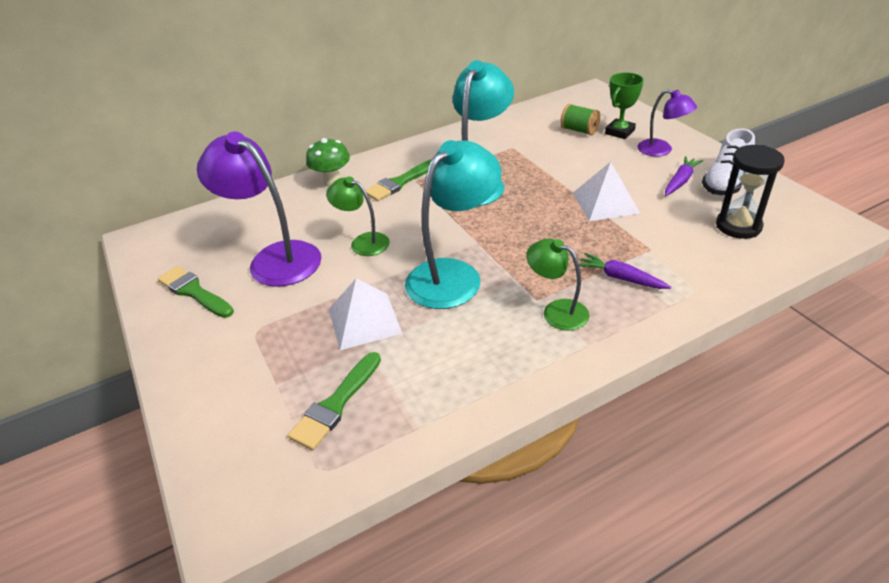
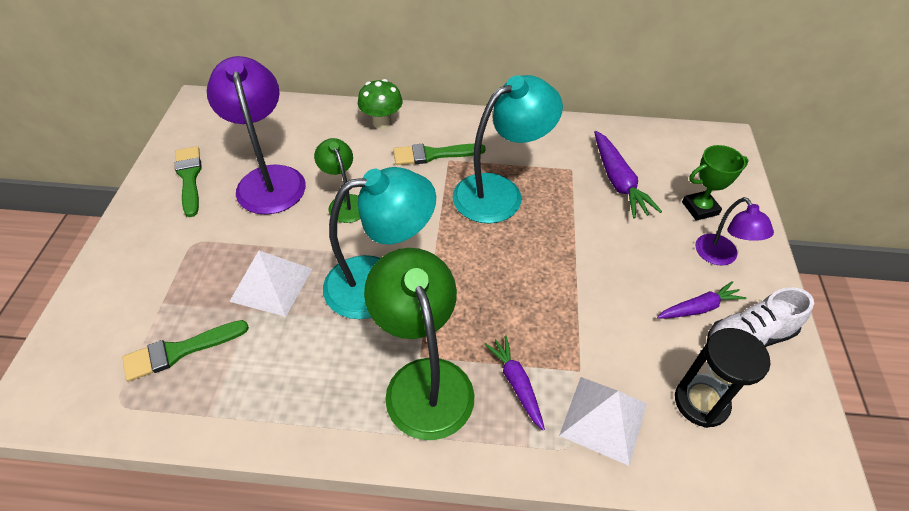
camera: 30 degrees right, 10 degrees up
green lamp [526,238,589,331] -> green lamp [364,248,474,440], size x1.80
green spool [560,104,601,135] -> none
white pyramid [573,162,641,221] -> white pyramid moved to [559,377,647,466]
none -> purple carrot [594,131,662,218]

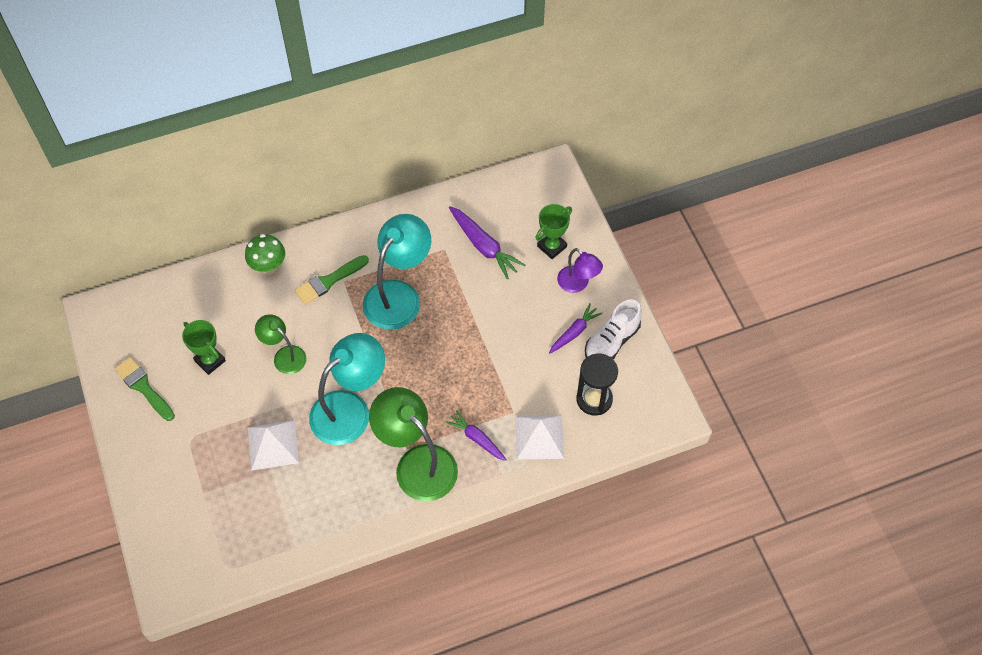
camera: 25 degrees left, 10 degrees up
green brush [122,320,249,382] -> none
purple lamp [207,56,306,215] -> green trophy [182,320,226,375]

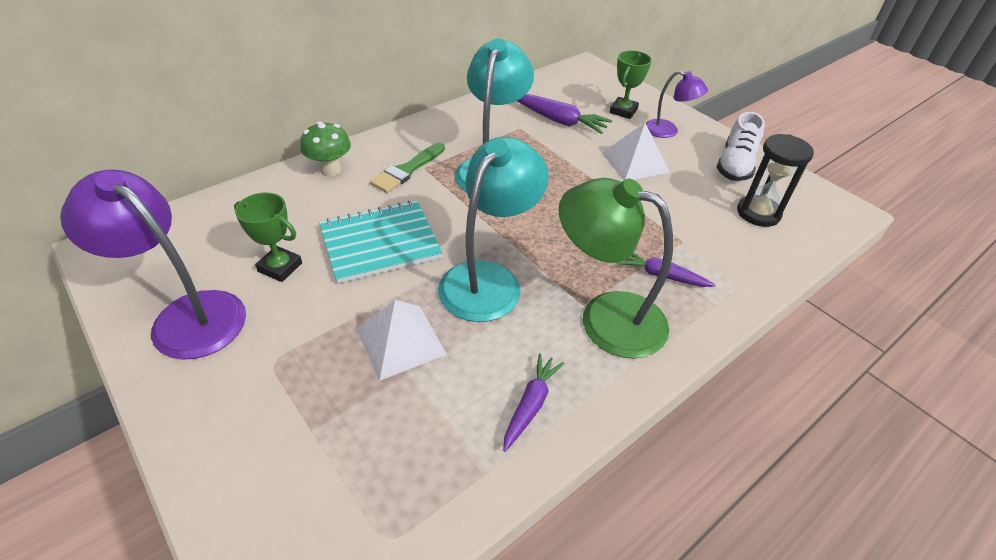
camera: 20 degrees left, 15 degrees down
green brush [114,357,175,421] -> purple lamp [60,170,246,360]
green lamp [255,314,307,374] -> turquoise notebook [319,201,442,284]
white pyramid [515,415,564,460] -> white pyramid moved to [602,123,670,180]
purple carrot [549,303,603,354] -> purple carrot moved to [503,353,564,452]

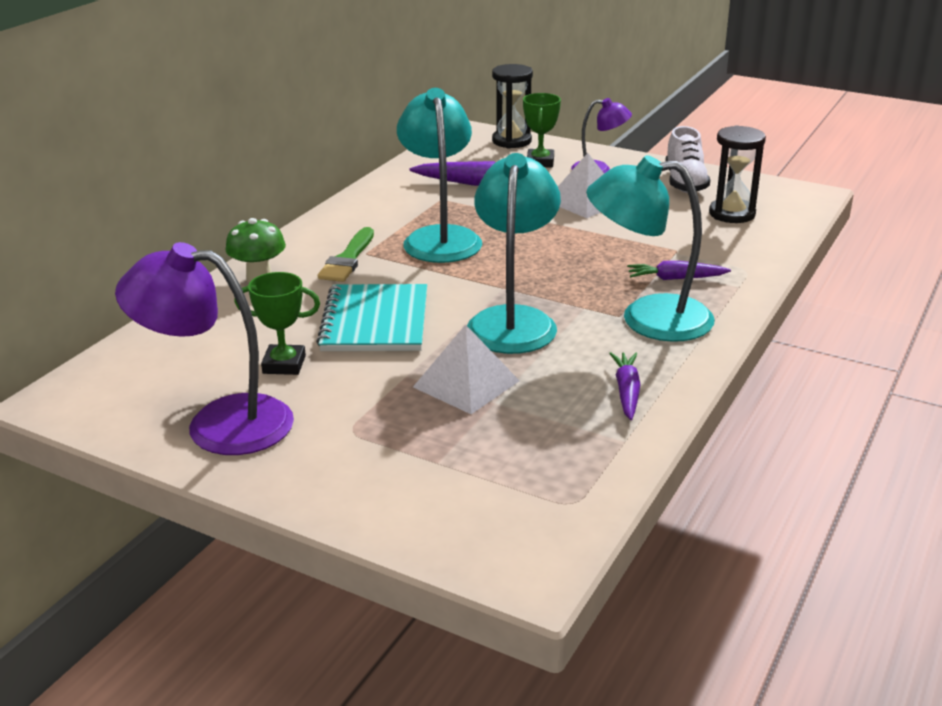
camera: 20 degrees left, 15 degrees down
turquoise notebook [319,201,442,284] -> turquoise notebook turned 45 degrees counterclockwise [316,284,427,351]
green lamp [559,178,673,359] -> turquoise lamp [586,155,715,342]
none -> black hourglass [492,64,533,148]

